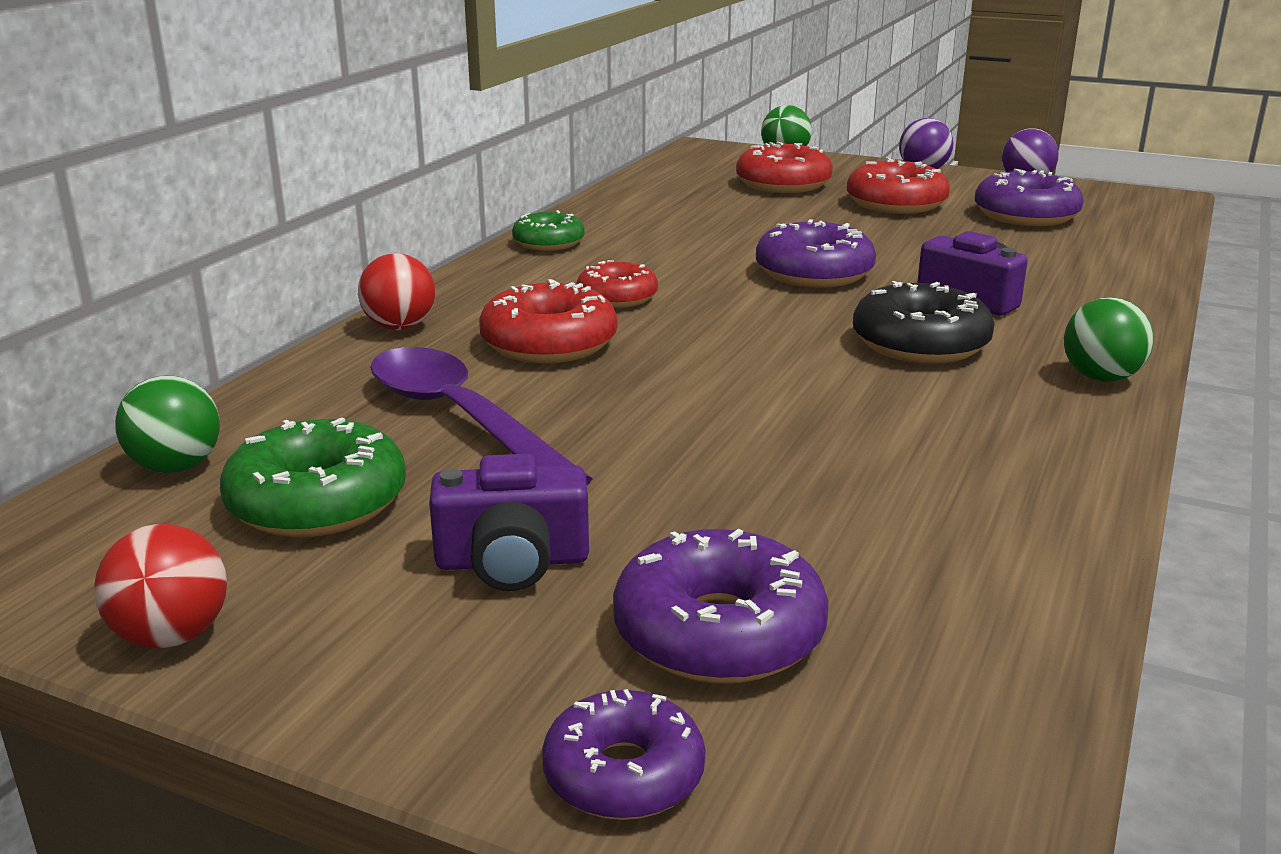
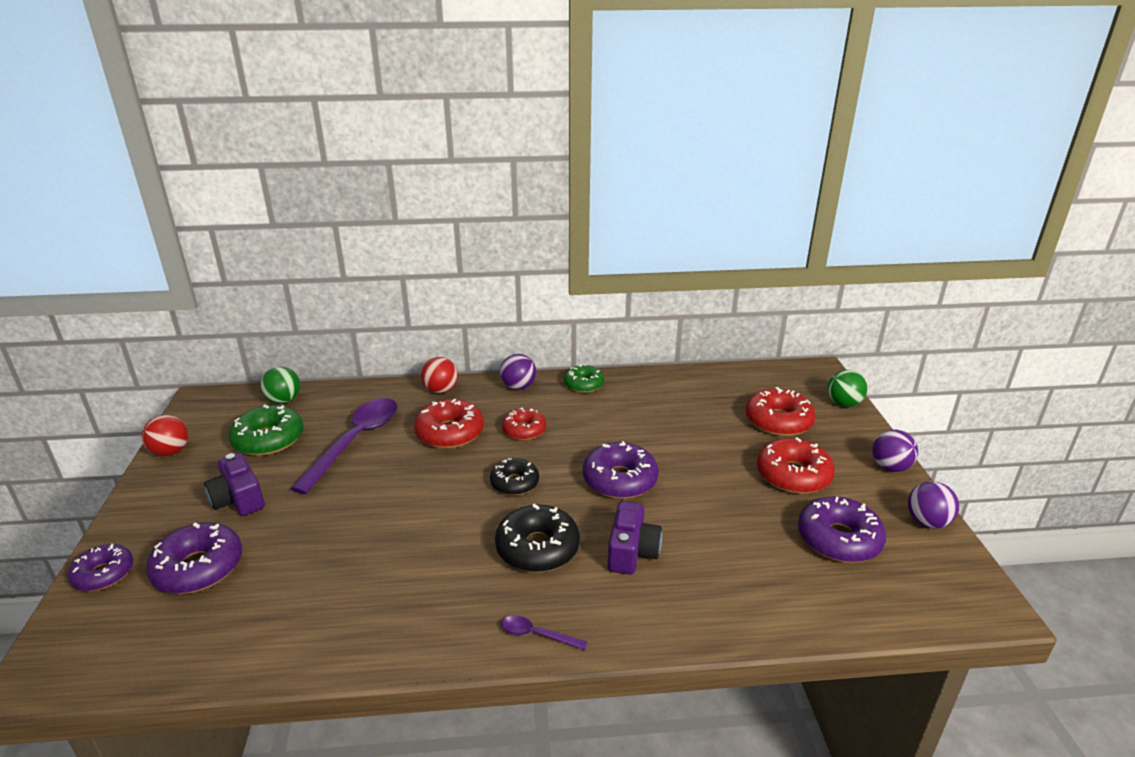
camera: 60 degrees right, 5 degrees up
green ball [1064,297,1154,382] -> purple spoon [501,616,587,650]
none -> black donut [490,458,539,496]
none -> purple ball [500,354,536,390]

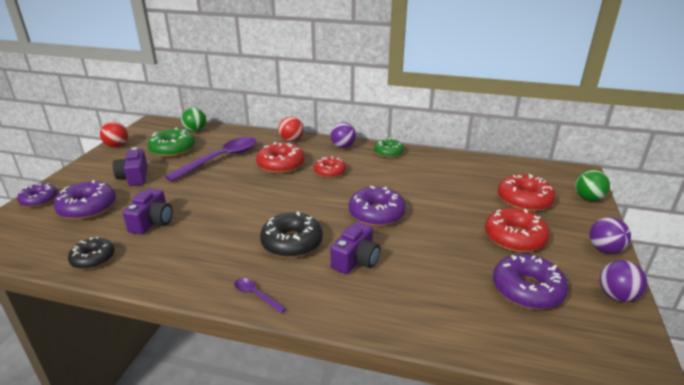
camera: 20 degrees right, 0 degrees up
black donut [490,458,539,496] -> black donut moved to [68,237,115,269]
none -> purple camera [123,189,173,235]

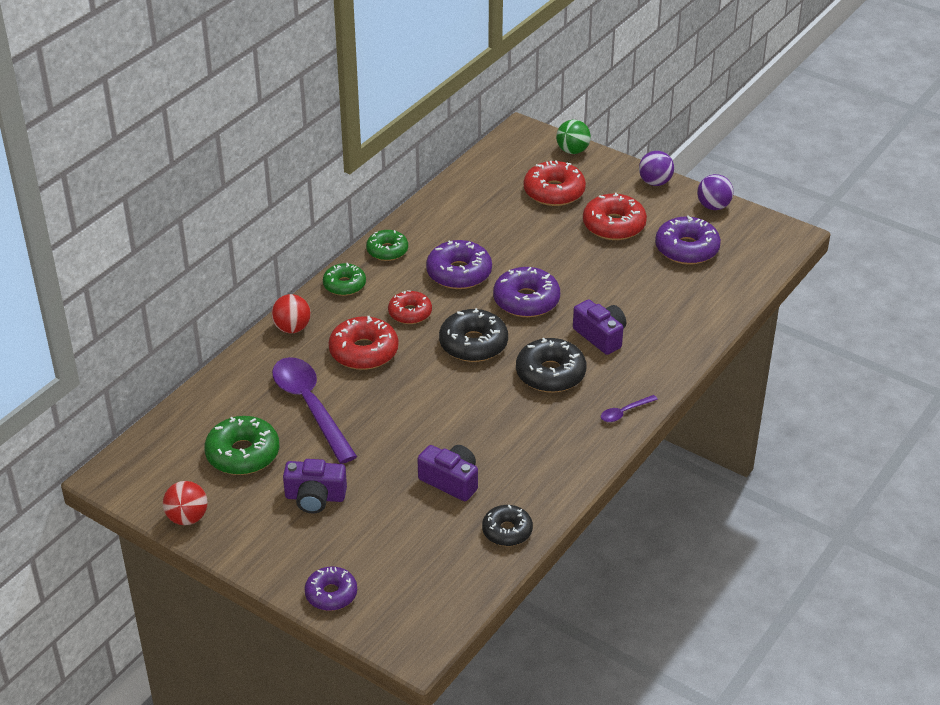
camera: 70 degrees left, 10 degrees up
purple donut [54,180,116,220] -> purple donut moved to [426,240,492,289]
green ball [181,108,206,132] -> none
purple ball [330,122,356,148] -> green donut [323,263,366,296]
none -> black donut [439,308,508,362]

